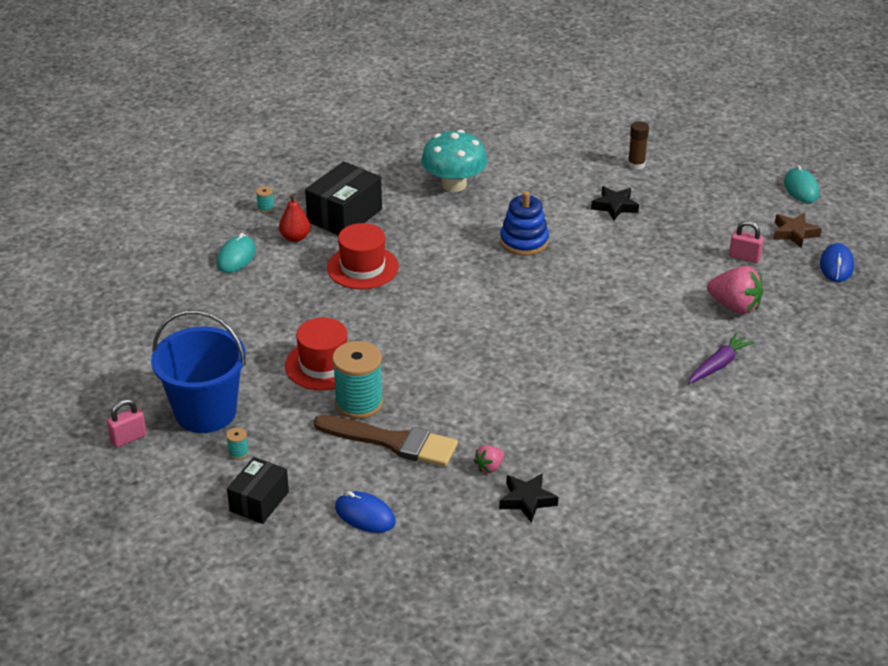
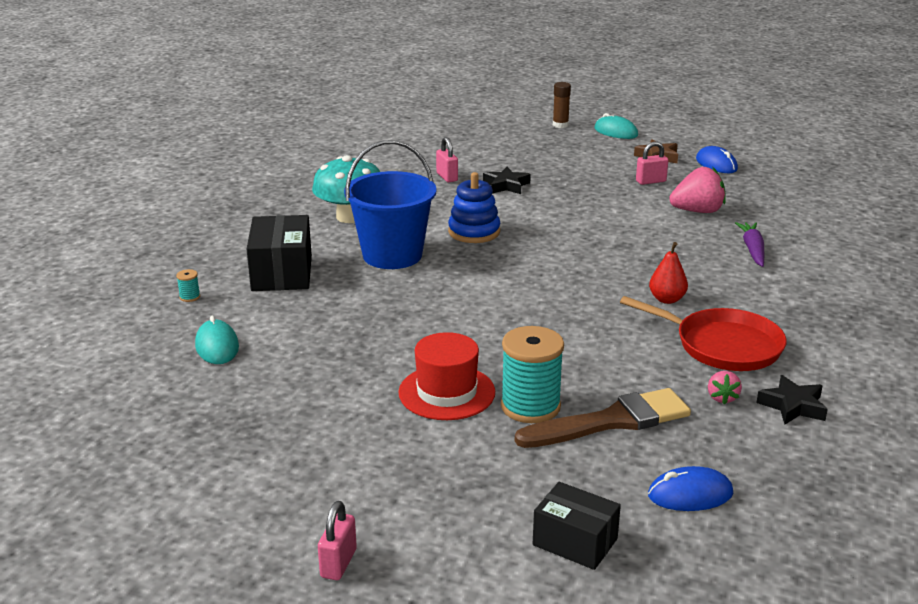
camera: 40 degrees left, 10 degrees down
blue bucket [151,310,246,433] -> blue bucket moved to [344,140,436,269]
turquoise spool [226,427,249,460] -> none
black box [227,457,289,524] -> black box turned 45 degrees counterclockwise [533,482,621,570]
red pear [279,194,310,242] -> red pear moved to [649,242,688,304]
red hat [327,223,399,289] -> none
brown glue stick [628,121,649,170] -> brown glue stick moved to [553,82,571,128]
none -> pink padlock [436,137,458,182]
none -> red pan [620,296,787,371]

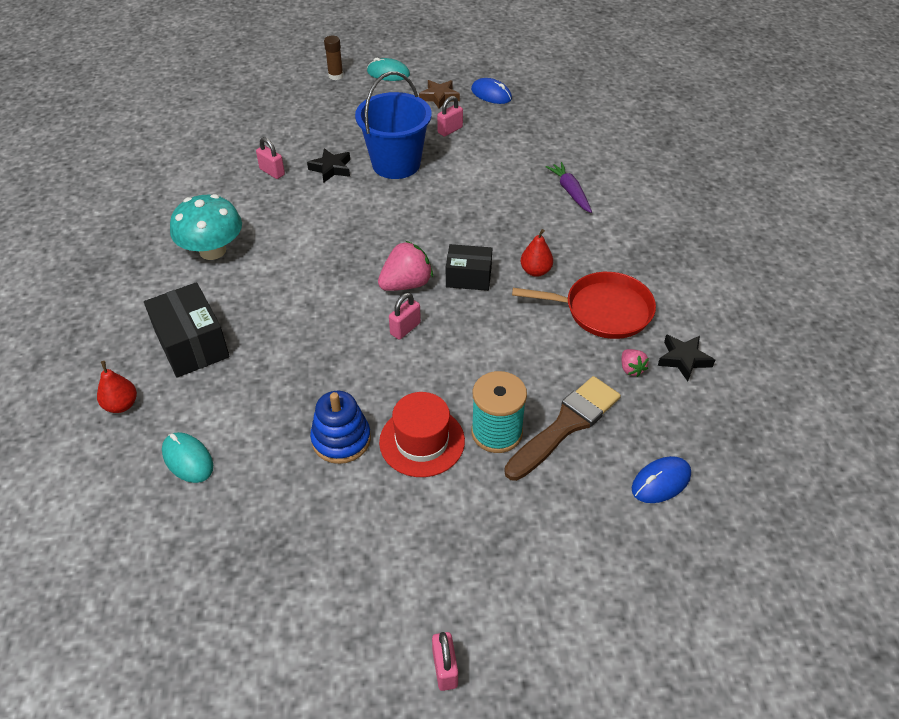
camera: 25 degrees left, 20 degrees up
turquoise spool [176,269,200,302] -> red pear [97,361,137,413]
blue bucket [344,140,436,269] -> blue bucket moved to [355,71,432,179]
blue stacking toy [448,172,500,243] -> blue stacking toy moved to [310,391,371,464]
black box [533,482,621,570] -> black box moved to [446,244,492,291]
pink strawberry [669,167,726,213] -> pink strawberry moved to [378,241,433,291]
none -> pink padlock [389,293,421,340]

